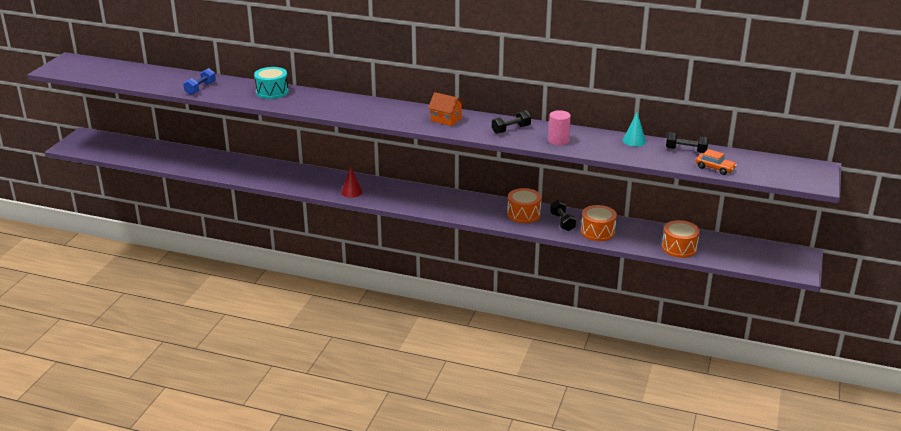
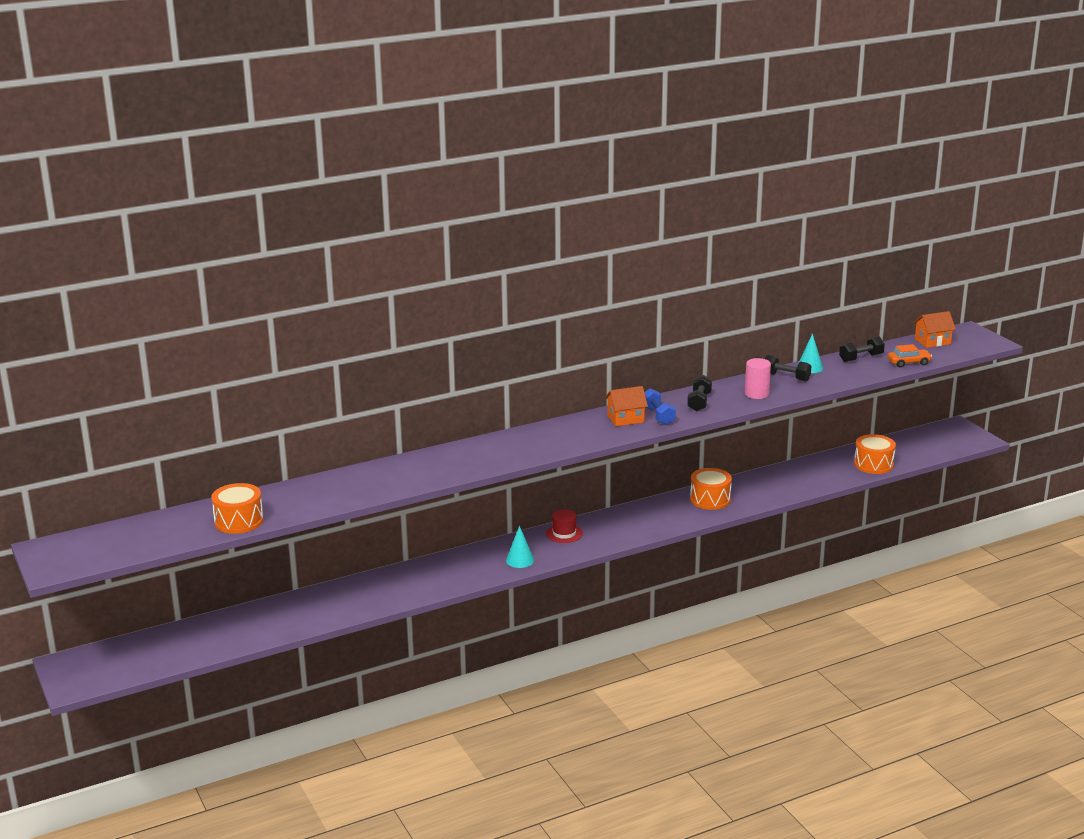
camera: 45 degrees left, 5 degrees down
blue dumbbell [183,68,216,95] -> blue dumbbell moved to [645,388,676,425]
turquoise drum [254,67,289,99] -> none
red cone [341,166,362,198] -> turquoise cone [506,525,534,568]
black dumbbell [550,200,576,231] -> black dumbbell moved to [765,355,811,382]
orange drum [581,205,617,241] -> orange drum moved to [211,483,264,534]
none -> red hat [546,509,583,543]
none -> orange house [913,311,956,348]

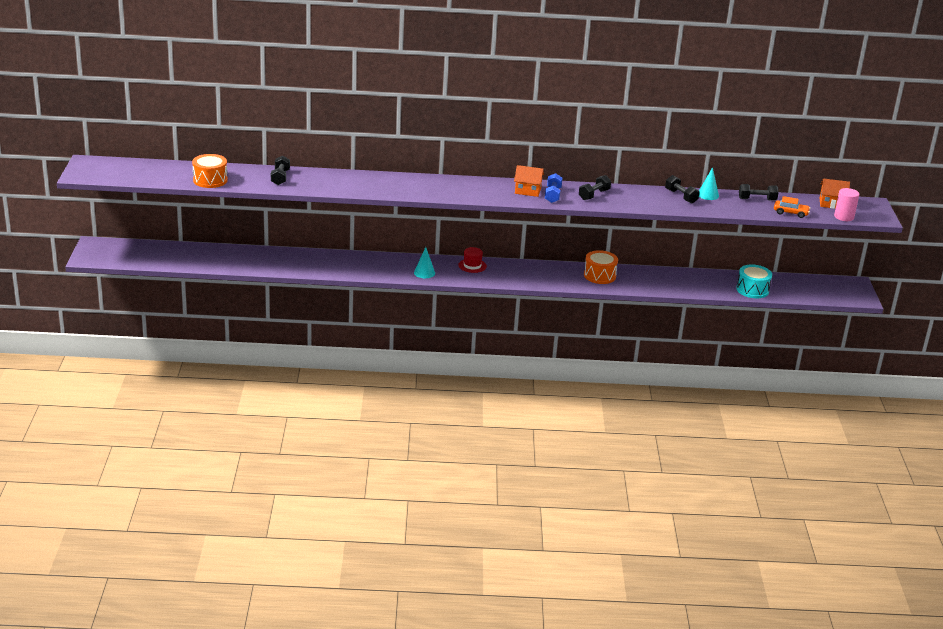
camera: 25 degrees right, 5 degrees up
pink cylinder [745,358,771,399] -> pink cylinder moved to [834,188,859,221]
orange drum [854,434,896,474] -> turquoise drum [736,265,772,298]
none -> black dumbbell [271,156,290,185]

